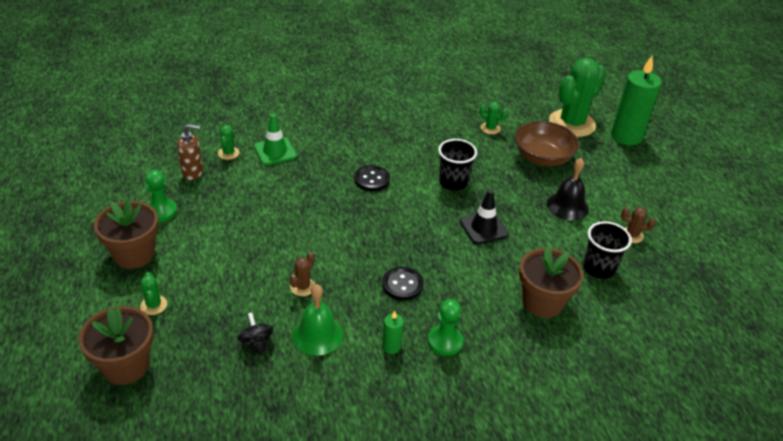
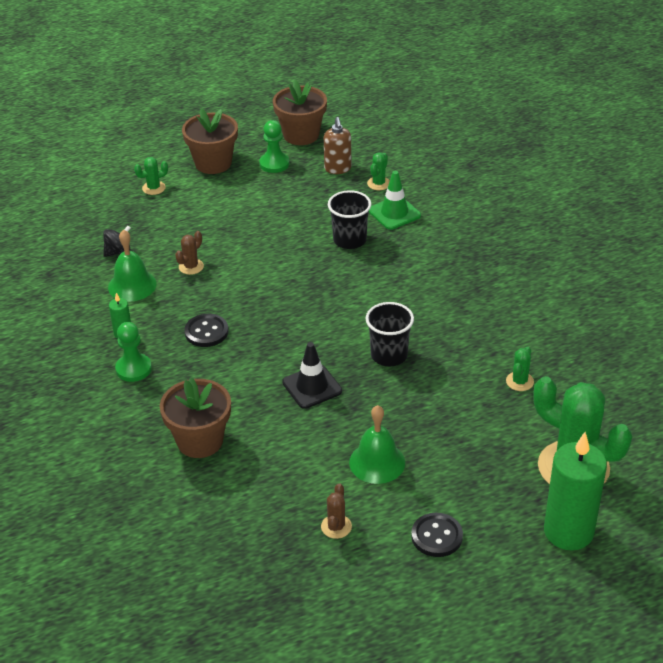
camera: 85 degrees right, 0 degrees up
brown flower pot [78,306,154,385] -> brown flower pot moved to [273,80,327,145]
green cactus [218,125,239,160] -> green cactus turned 60 degrees counterclockwise [367,153,390,190]
brown cactus [290,252,316,296] -> brown cactus turned 75 degrees counterclockwise [175,231,204,275]
black button [354,165,390,191] -> black button moved to [411,513,463,557]
brown bowl [515,121,579,166] -> none
black bell [547,158,589,220] -> green bell [349,405,405,484]
black cup [583,221,632,279] -> black cup moved to [328,190,371,249]

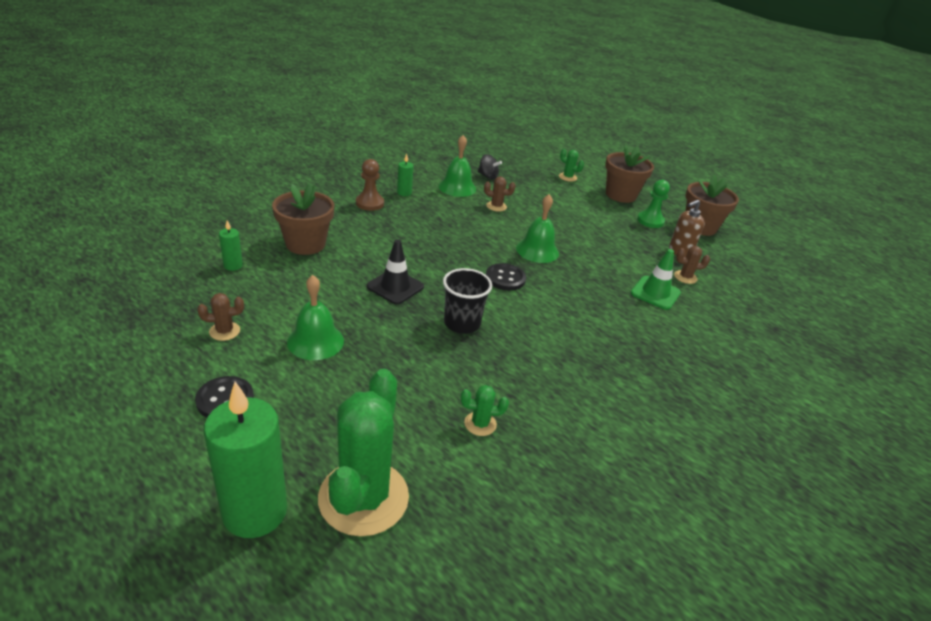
camera: 60 degrees right, 5 degrees down
green pawn [115,322,152,382] -> brown pawn [356,159,384,211]
black button [184,314,228,347] -> black button moved to [486,263,526,291]
black cup [328,190,371,249] -> none
green cactus [367,153,390,190] -> brown cactus [674,246,710,284]
none -> green candle [219,220,243,271]
none -> green bell [516,194,559,263]

